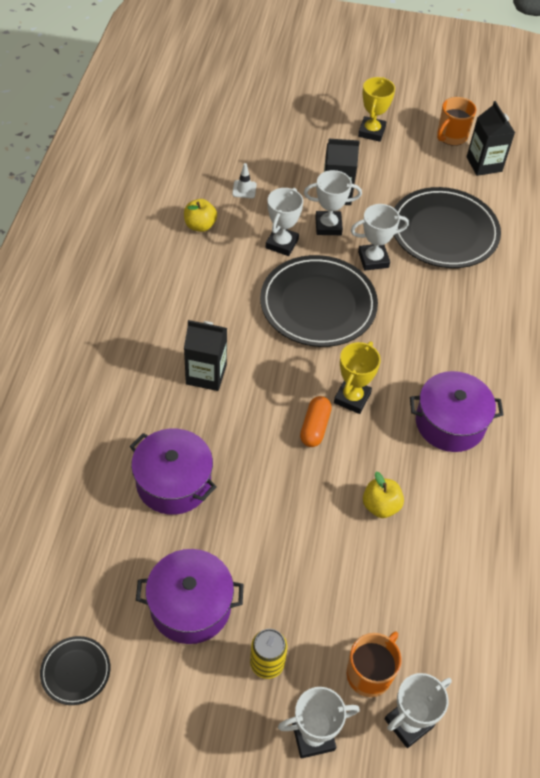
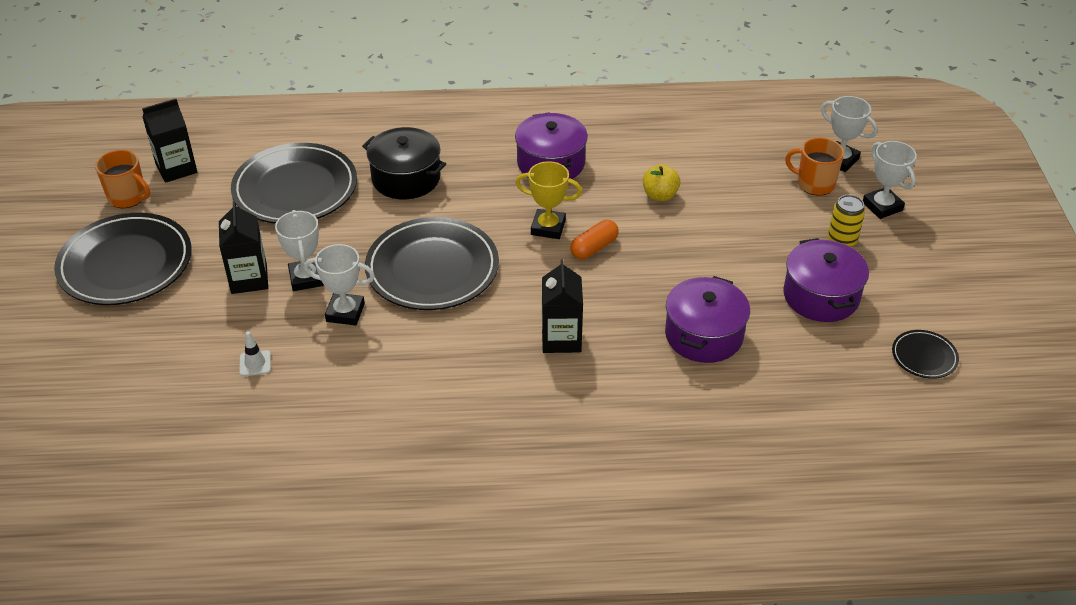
camera: 100 degrees left, 10 degrees down
yellow apple [184,199,217,232] -> none
orange capsule [300,396,332,447] -> orange capsule turned 45 degrees counterclockwise [570,220,619,259]
white trophy [351,204,409,271] -> none
yellow trophy [358,77,395,142] -> black plate [54,213,192,305]
none -> black pot [362,127,446,199]

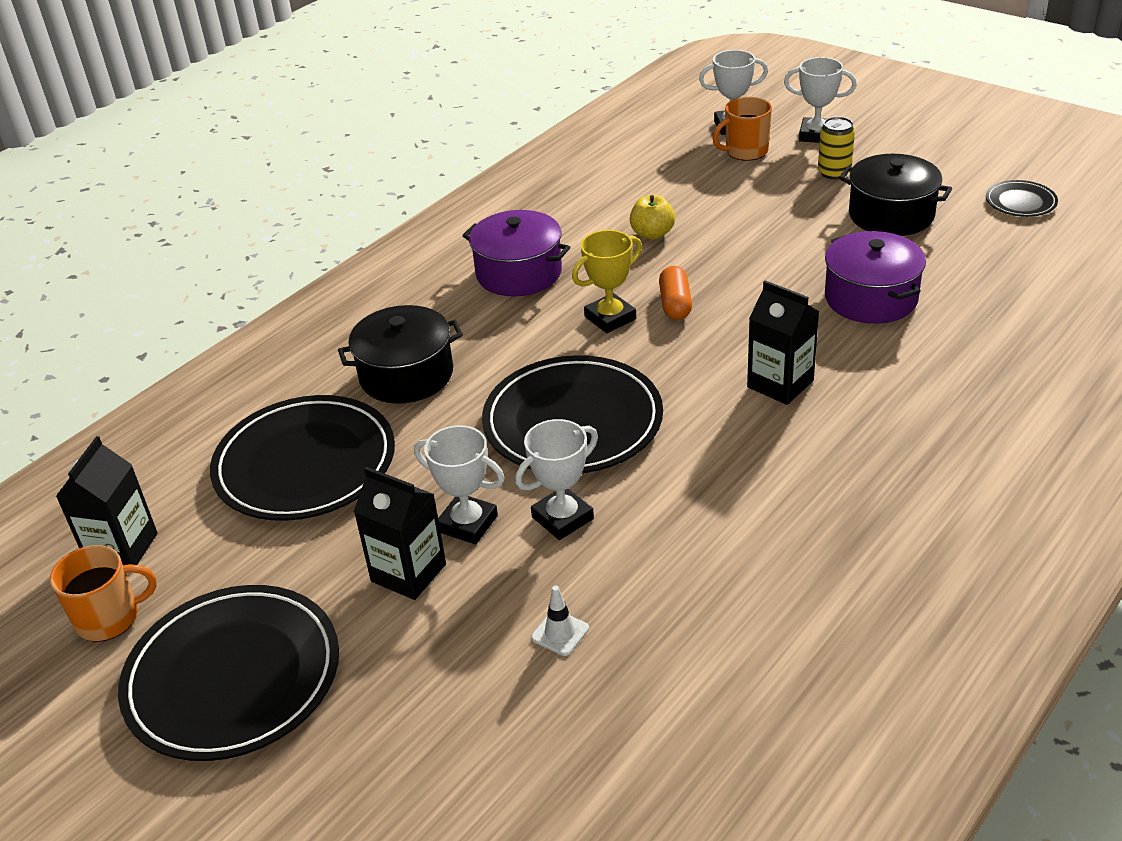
camera: 45 degrees left, 5 degrees down
purple pot [783,238,869,322] -> black pot [839,154,952,236]

